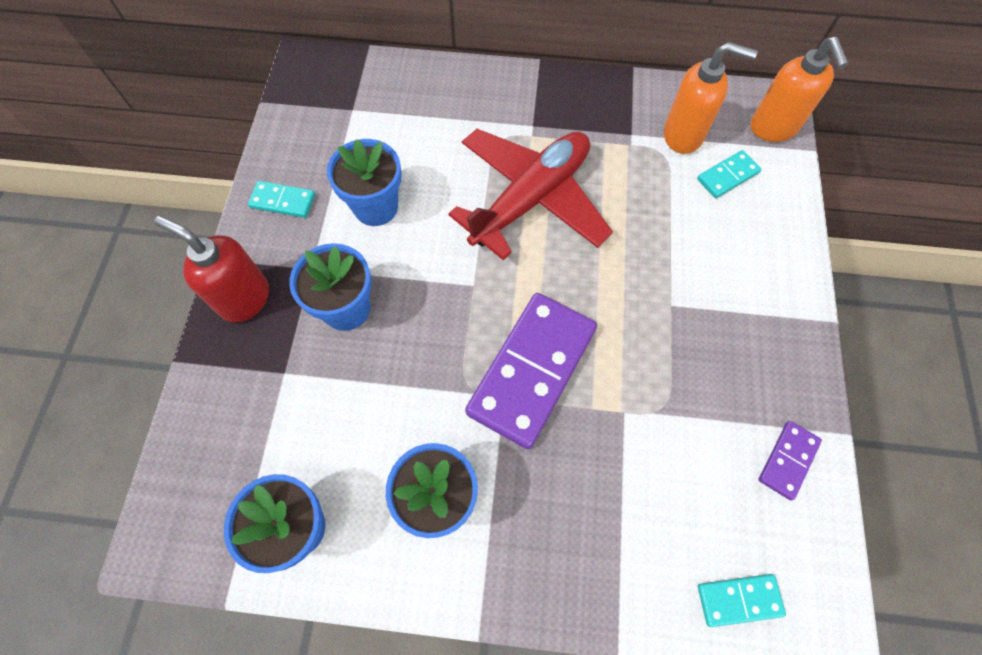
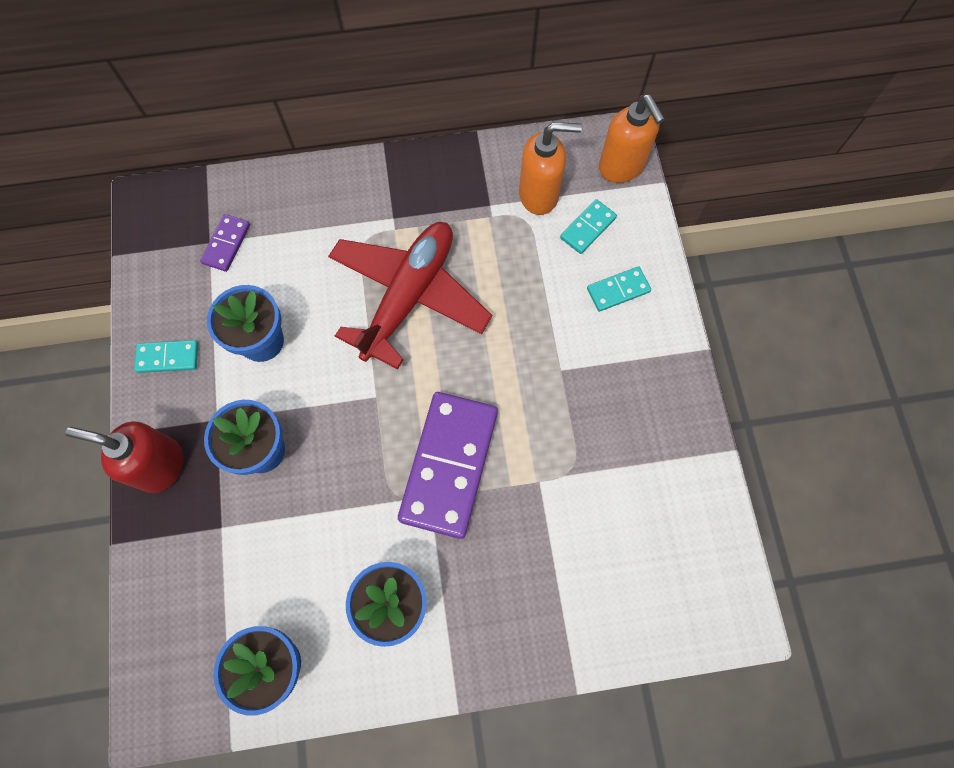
camera: 15 degrees left, 5 degrees up
turquoise domino [698,574,786,627] -> turquoise domino moved to [587,266,651,312]
purple domino [758,421,822,500] -> purple domino moved to [200,214,250,272]

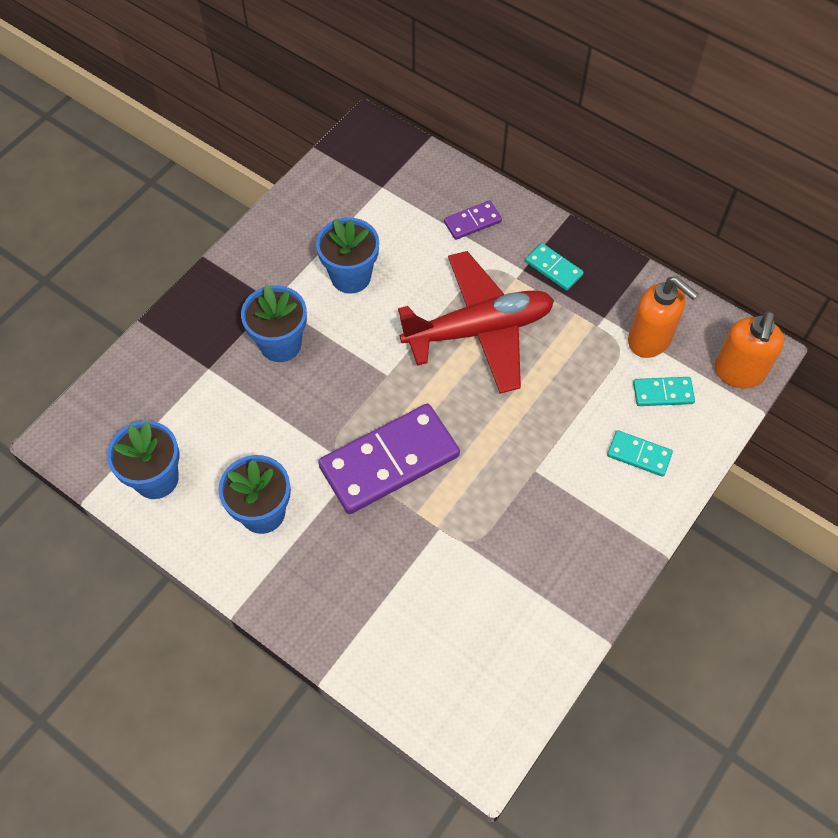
camera: 45 degrees right, 10 degrees down
red soap dispenser [65,421,183,493] -> none
turquoise domino [134,340,198,373] -> turquoise domino moved to [525,243,584,291]
purple domino [200,214,250,272] -> purple domino moved to [444,200,502,240]

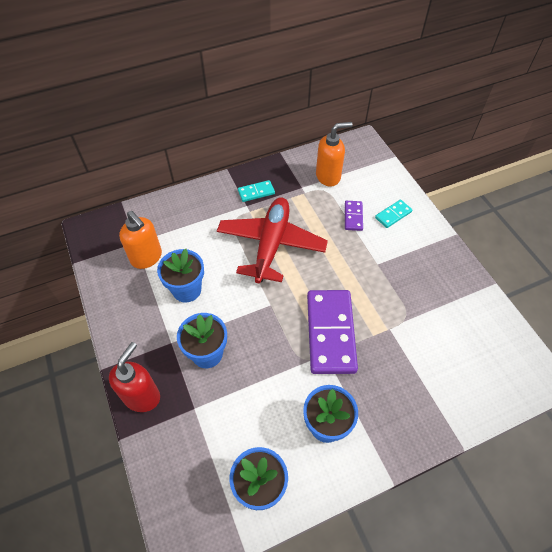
camera: 60 degrees left, 5 degrees down
purple domino [444,200,502,240] -> purple domino moved to [345,201,363,231]
turquoise domino [633,377,695,406] -> none
orange soap dispenser [715,311,784,388] -> orange soap dispenser moved to [119,211,162,269]
none -> red soap dispenser [109,342,160,412]

